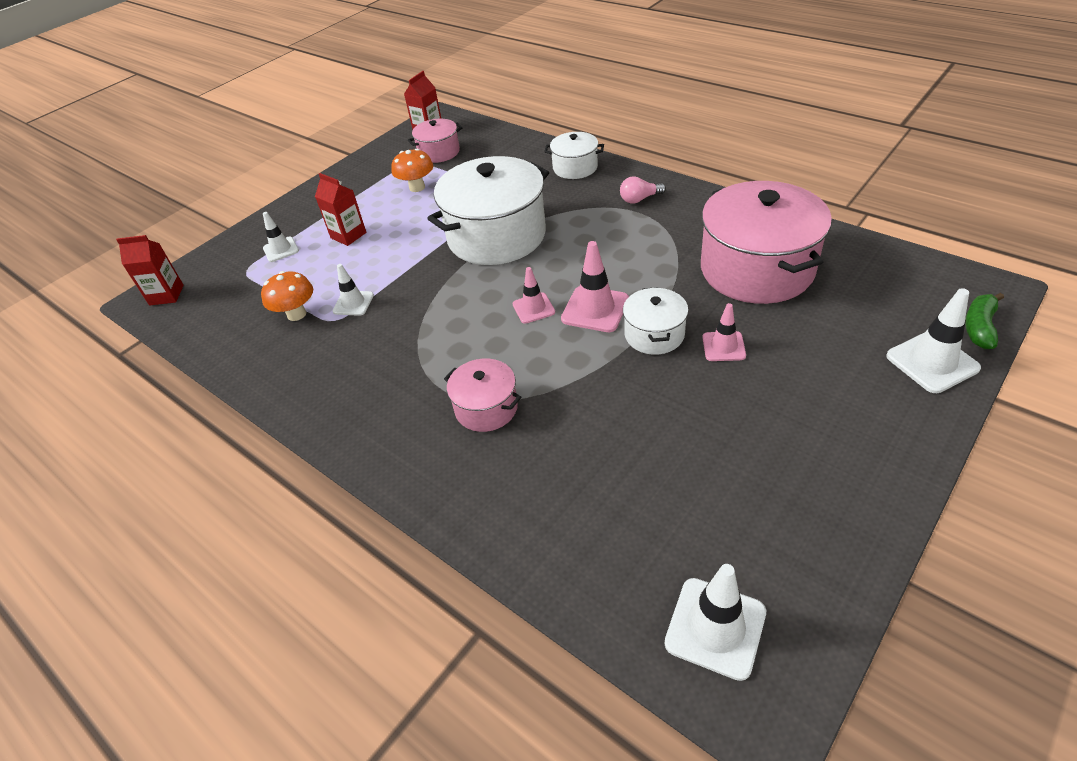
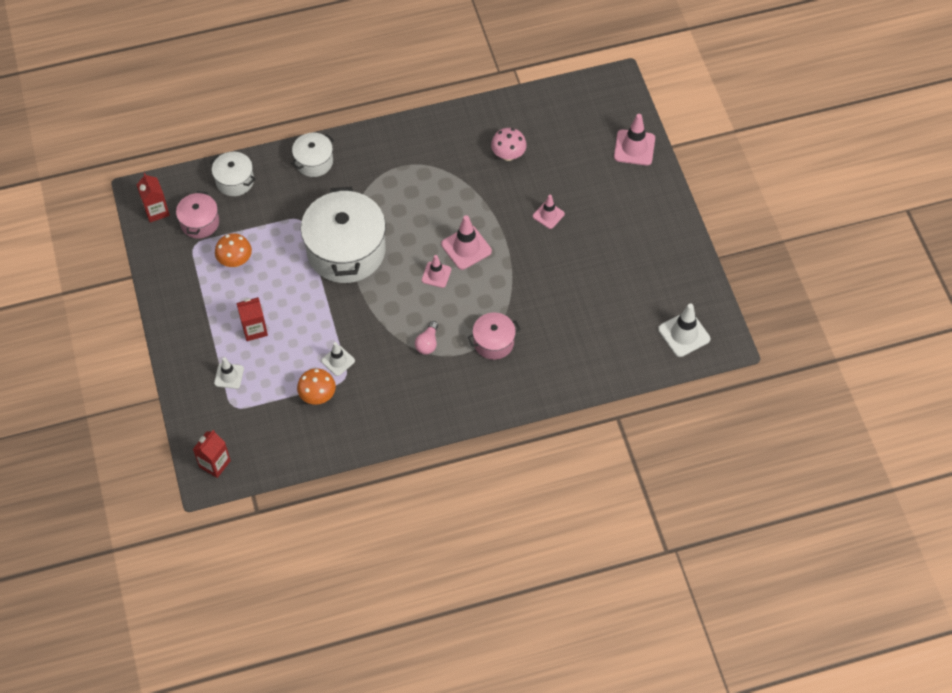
camera: 60 degrees left, 15 degrees up
pink light bulb [620,176,666,204] -> pink light bulb moved to [415,321,438,355]
white pot [623,287,688,355] -> white pot moved to [210,152,255,196]
pink pot [701,181,832,304] -> pink mushroom [491,128,527,161]
white traffic cone [886,288,981,393] -> pink traffic cone [614,114,655,166]
green banana [965,293,1004,349] -> none

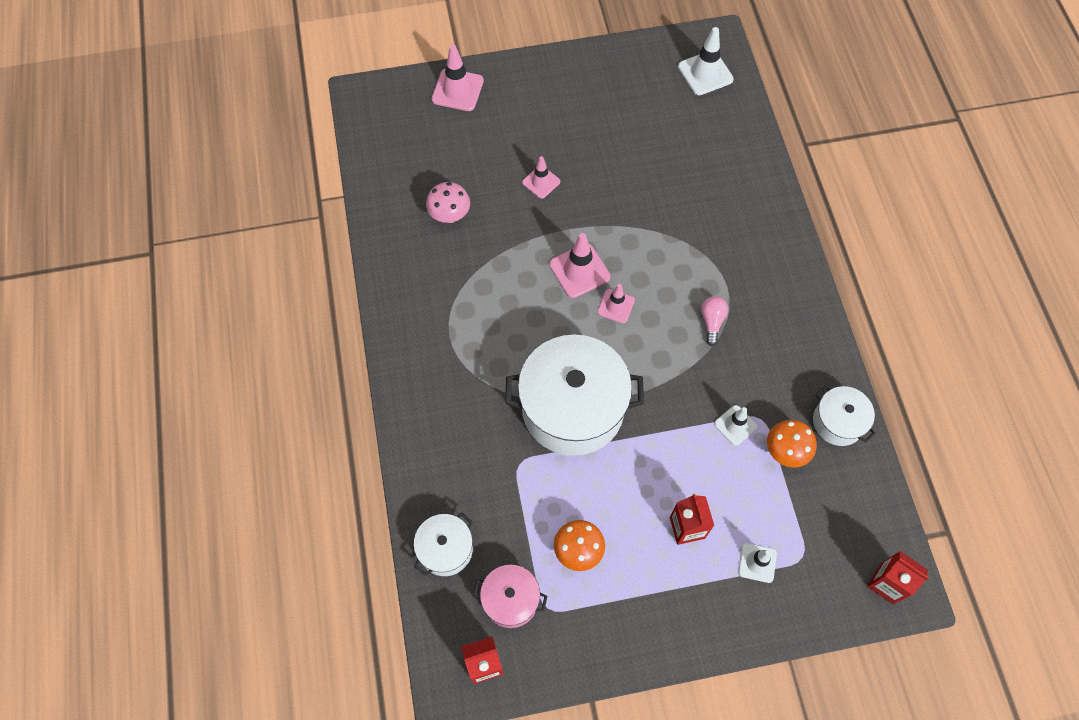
camera: 85 degrees left, 5 degrees up
white pot [291,133,334,177] -> white pot moved to [813,386,876,446]
pink light bulb [415,321,438,355] -> pink light bulb turned 105 degrees counterclockwise [701,296,728,346]
pink pot [468,312,521,360] -> none

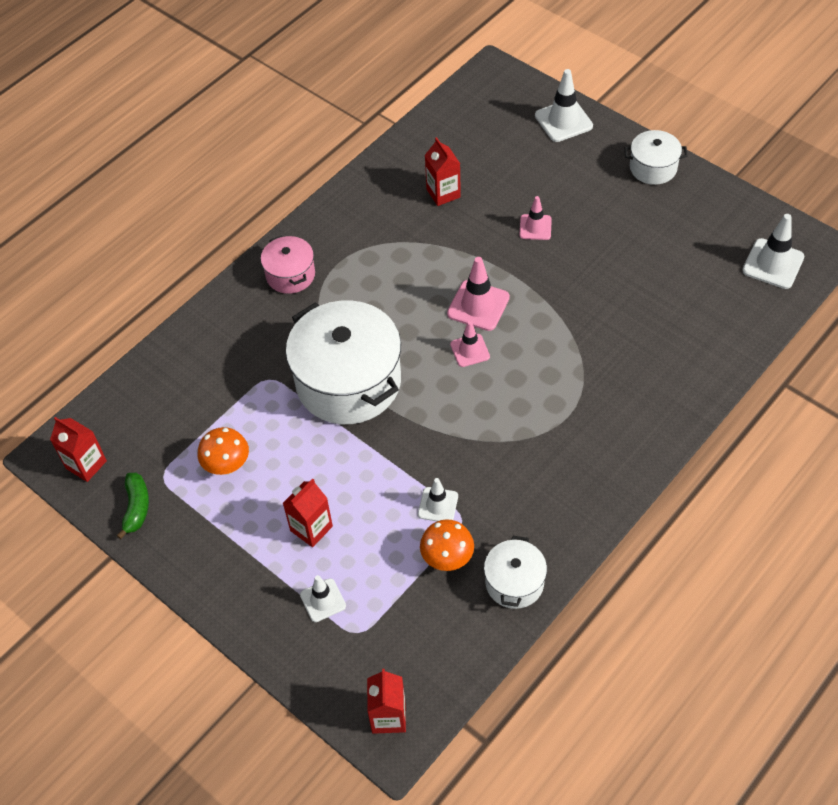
camera: 55 degrees right, 10 degrees down
white pot [414,512,473,576] -> white pot moved to [624,130,687,185]
pink mushroom [426,182,470,223] -> red carton [425,137,461,206]
pink traffic cone [432,45,484,111] -> white traffic cone [535,69,593,142]
pink pot [473,565,547,628] -> pink pot moved to [261,235,315,294]
pink light bulb [701,296,728,346] -> none
none -> green banana [117,473,149,539]

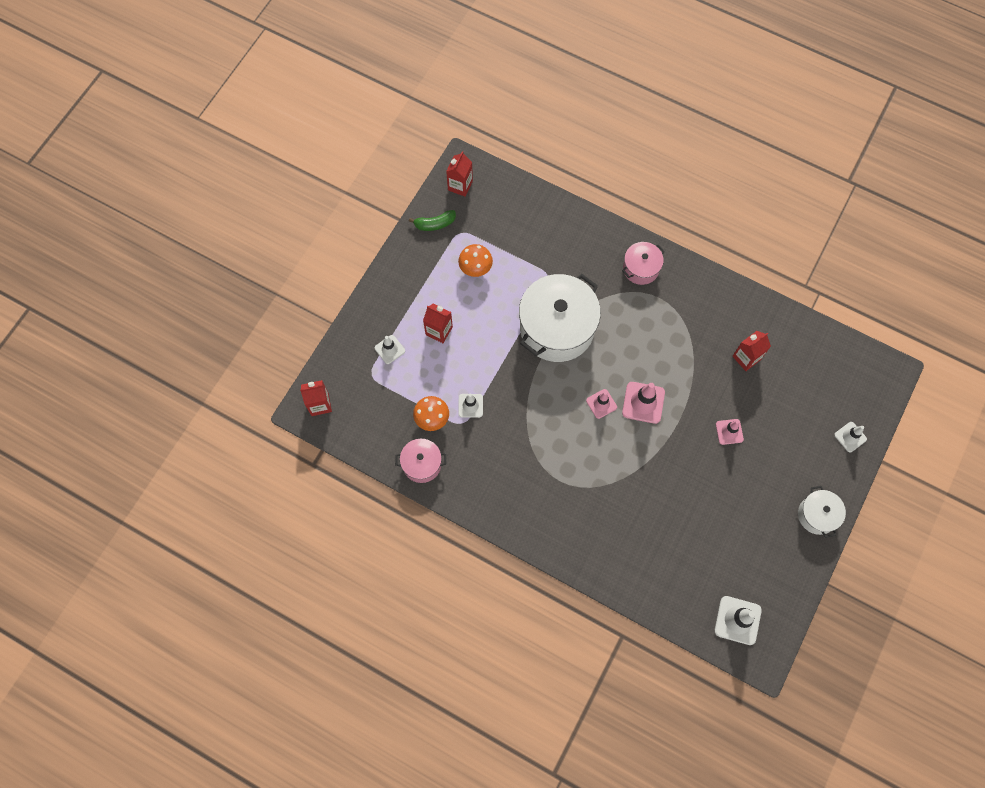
camera: 75 degrees right, 15 degrees up
white pot [484,536,547,609] -> pink pot [395,439,446,483]
white traffic cone [535,69,593,142] -> white traffic cone [834,422,867,452], size x0.63

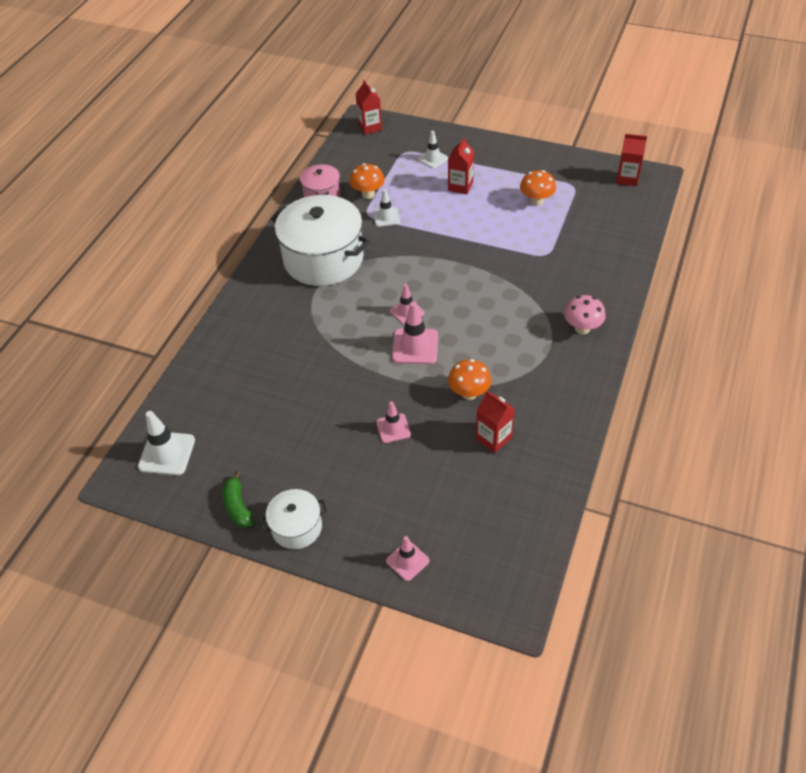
camera: 85 degrees right, 20 degrees down
green banana [409,210,456,231] -> green banana moved to [223,471,254,528]
white pot [519,274,601,362] -> white pot moved to [271,195,370,286]
pink pot [622,242,665,285] -> pink mushroom [564,295,606,334]
white traffic cone [834,422,867,452] -> pink traffic cone [386,536,430,581]
none -> orange mushroom [448,359,491,400]

